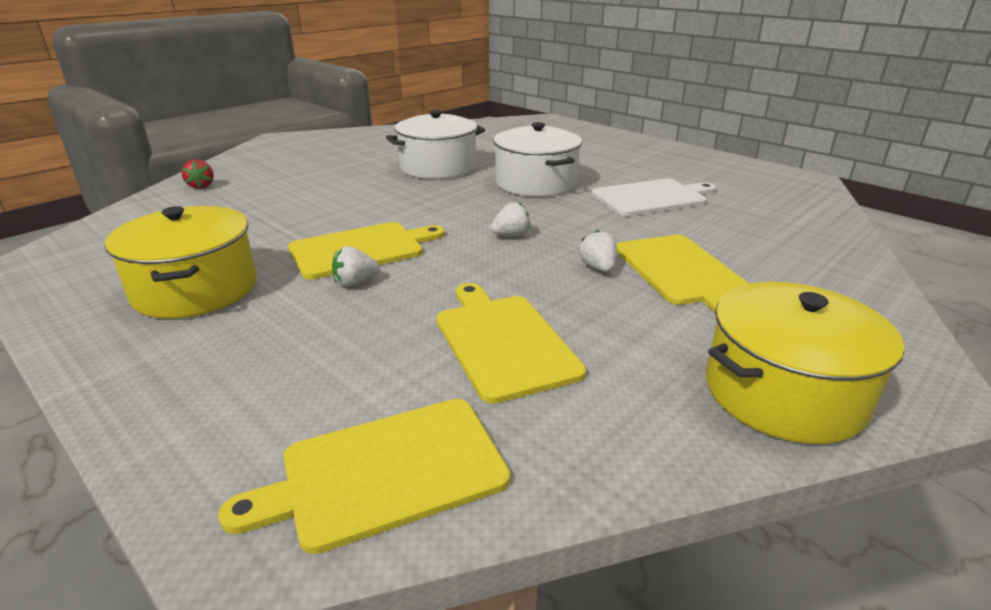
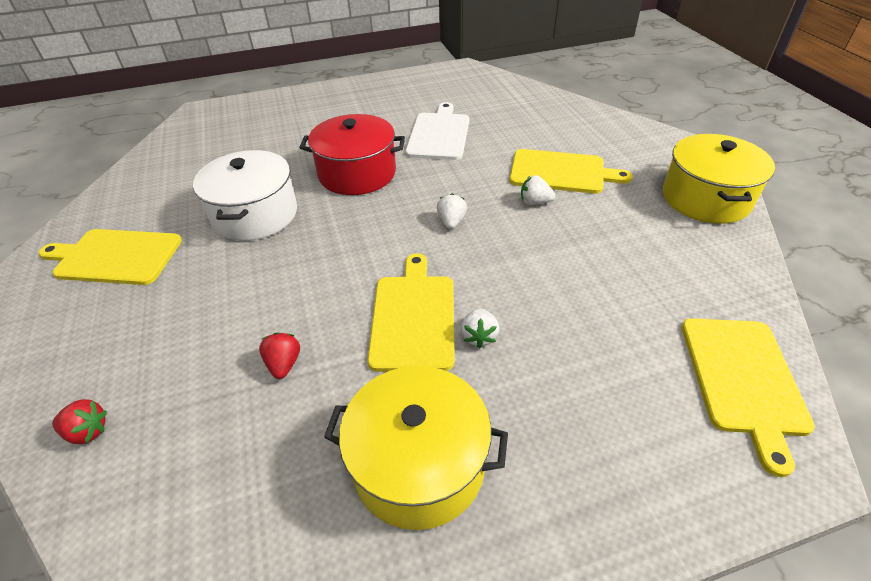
camera: 60 degrees left, 15 degrees up
yellow cutting board [436,283,586,404] -> yellow cutting board moved to [39,229,182,285]
white pot [493,122,582,197] -> red pot [299,114,405,195]
none -> red strawberry [259,332,300,379]

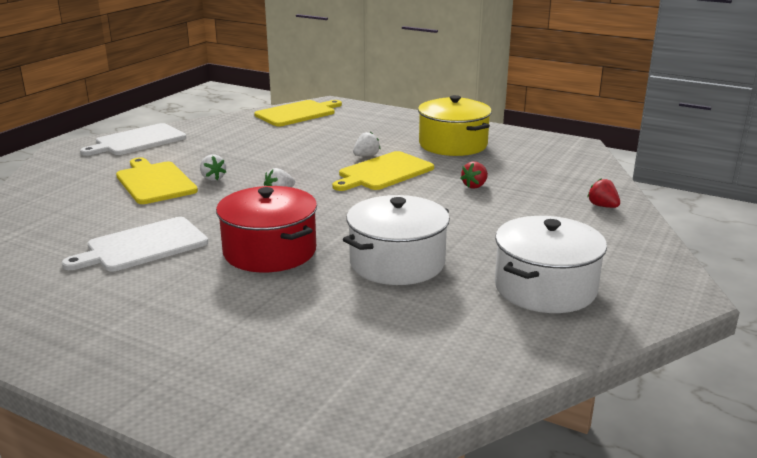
camera: 135 degrees left, 20 degrees down
yellow cutting board [39,229,182,285] -> white pot [495,216,607,313]
yellow pot [663,134,775,224] -> white cutting board [80,123,186,156]

